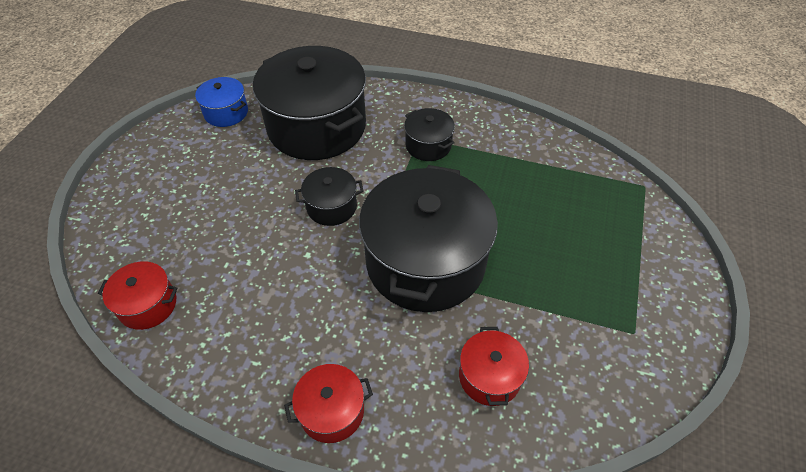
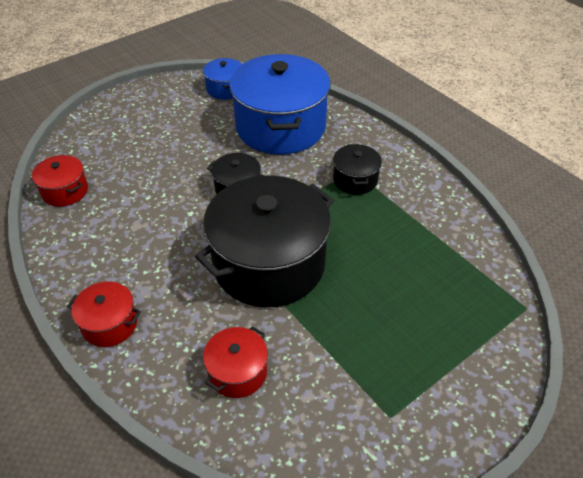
camera: 35 degrees right, 5 degrees down
black pot [253,46,366,160] -> blue pot [229,54,331,154]

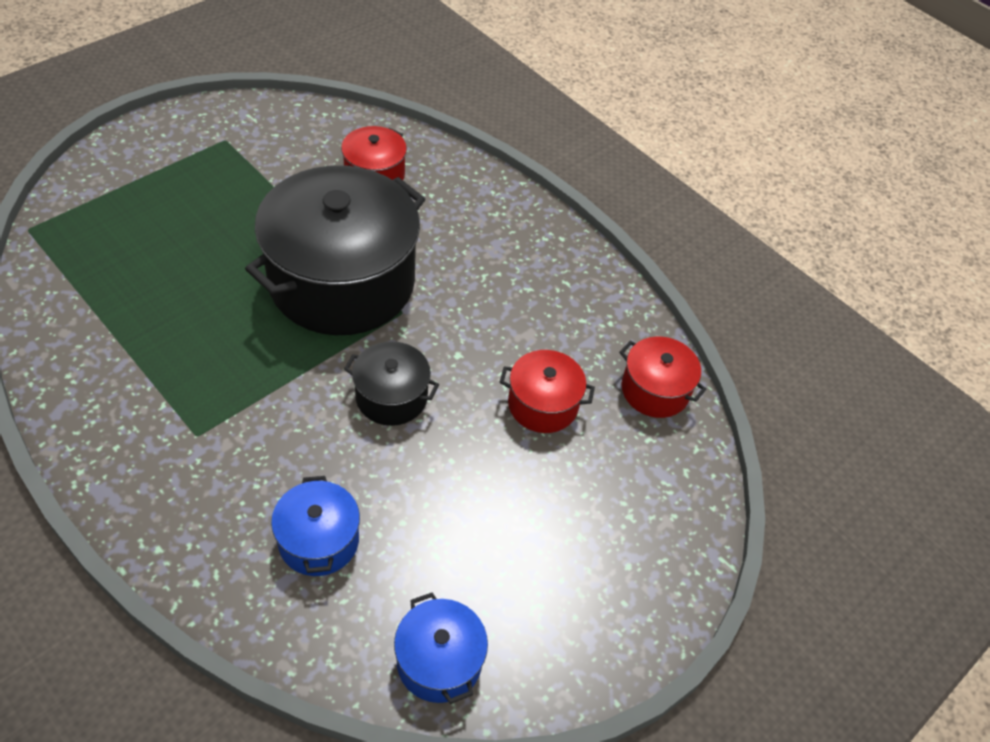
camera: 170 degrees right, 5 degrees up
red pot [67,282,141,347] -> red pot moved to [500,350,595,433]
blue pot [229,54,331,154] -> blue pot [271,476,360,576], size x0.46
black pot [333,144,382,195] -> none

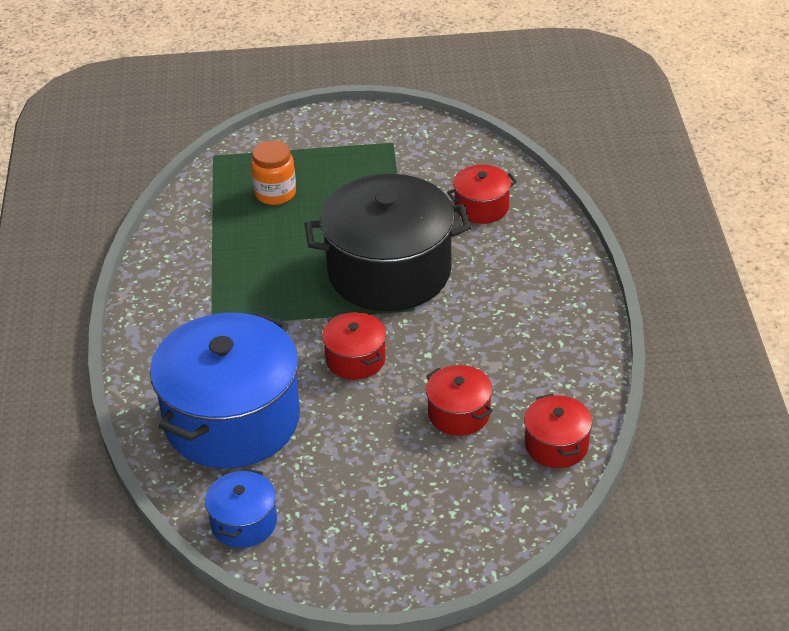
camera: 45 degrees right, 10 degrees down
blue pot [271,476,360,576] -> blue pot [150,312,300,468], size x2.19
black pot [344,341,439,426] -> red pot [322,312,386,380]
none -> orange jar [251,140,296,205]

